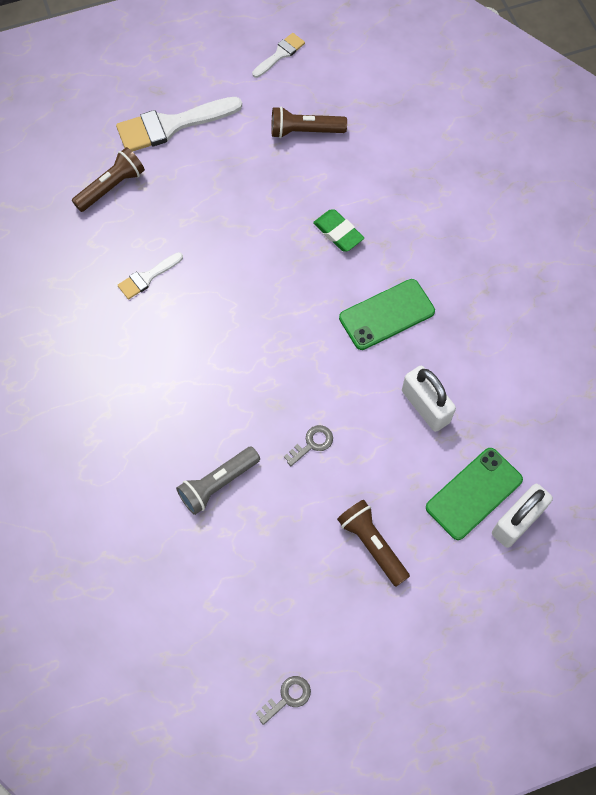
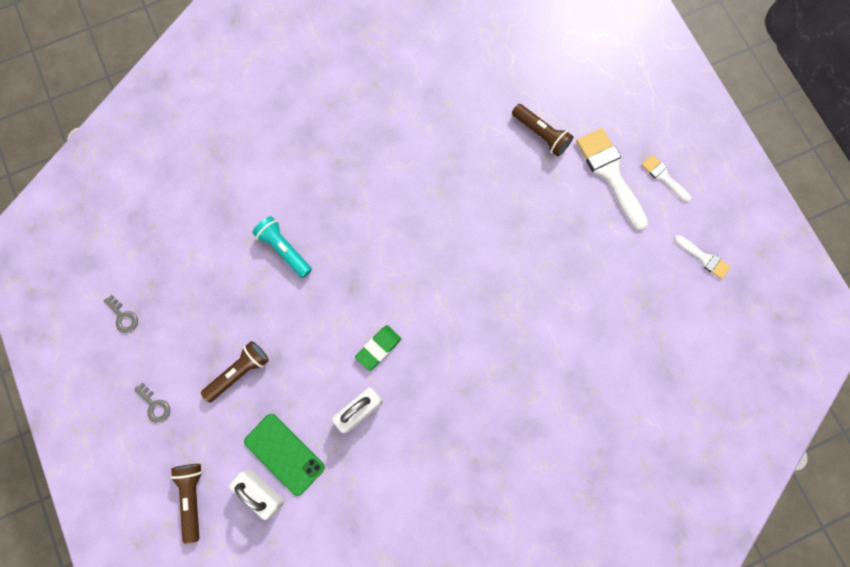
camera: 85 degrees right, 10 degrees up
white brush [118,252,183,299] -> white brush moved to [641,155,691,202]
grey flashlight [176,447,260,515] -> turquoise flashlight [252,216,312,278]
brown flashlight [271,107,347,138] -> brown flashlight moved to [170,464,203,544]
grey key [284,425,333,466] -> grey key moved to [134,383,170,423]
green eraser [313,209,364,251] -> green eraser moved to [355,325,401,371]
green phone [339,279,435,350] -> none

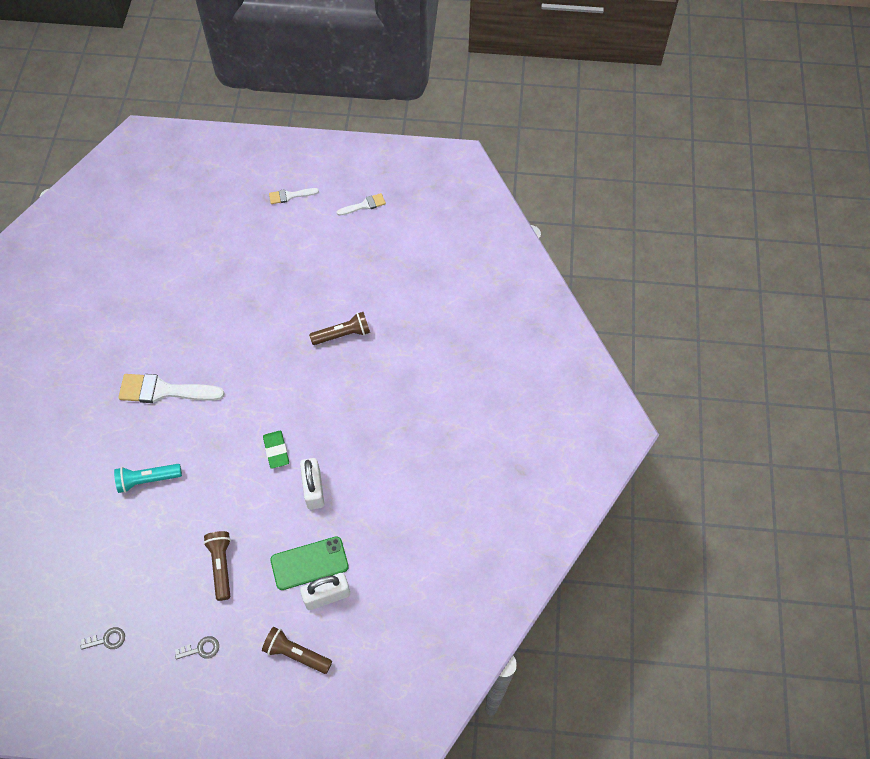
camera: 60 degrees left, 15 degrees down
brown flashlight [512,104,573,156] -> brown flashlight moved to [309,312,370,345]
white brush [576,128,648,231] -> white brush moved to [118,374,224,403]

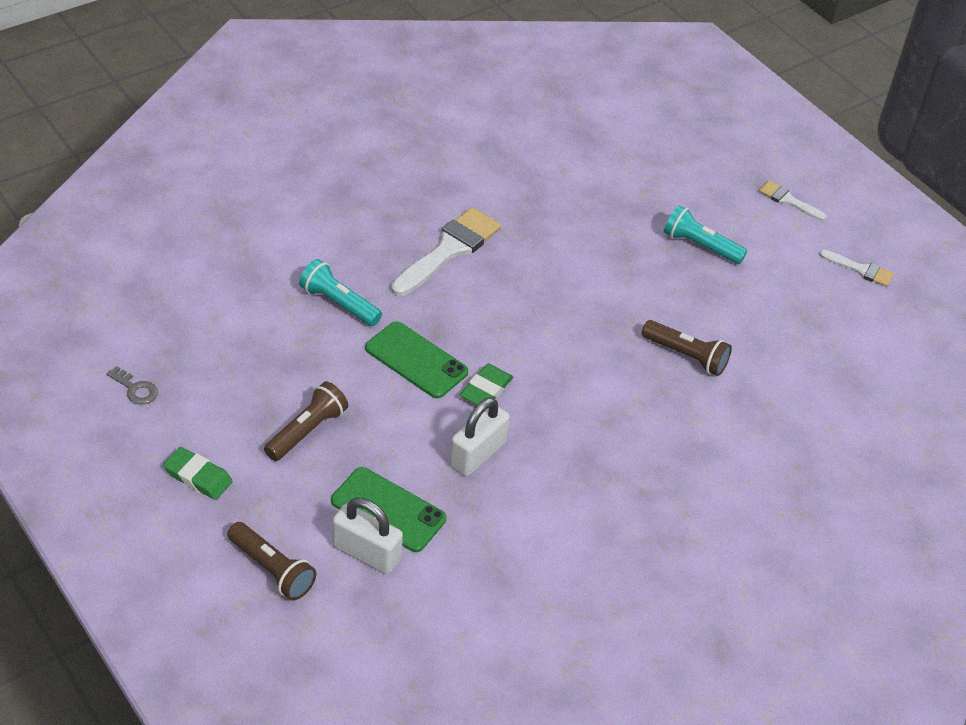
camera: 45 degrees right, 15 degrees down
white brush [118,374,224,403] -> white brush turned 75 degrees clockwise [391,207,501,296]
grey key [175,636,219,660] -> green eraser [163,447,233,500]
brown flashlight [262,627,332,674] -> brown flashlight turned 150 degrees clockwise [227,522,316,600]
none -> green phone [365,321,468,398]
none -> turquoise flashlight [664,205,747,264]

